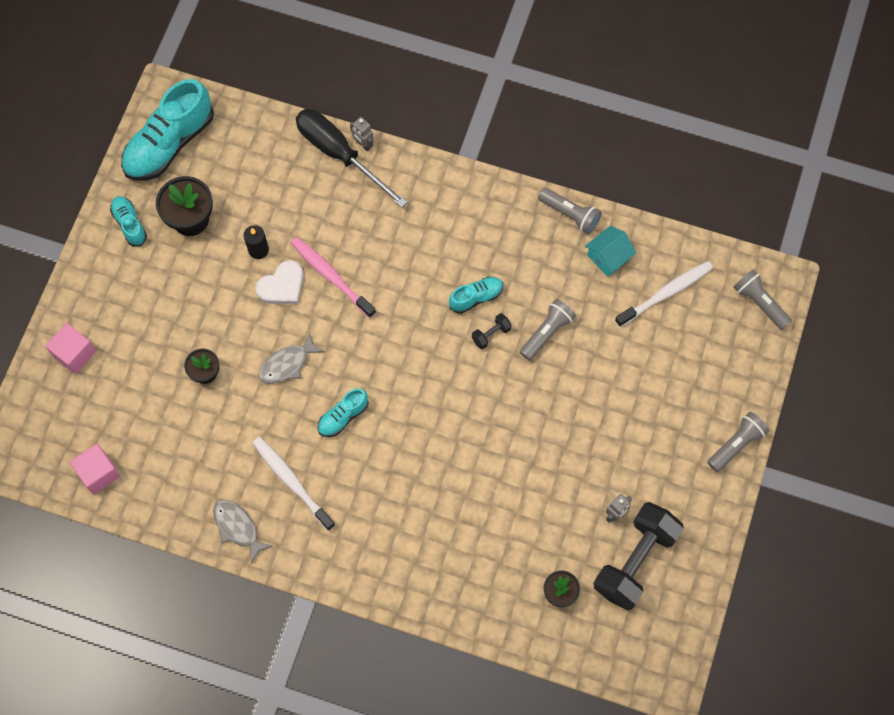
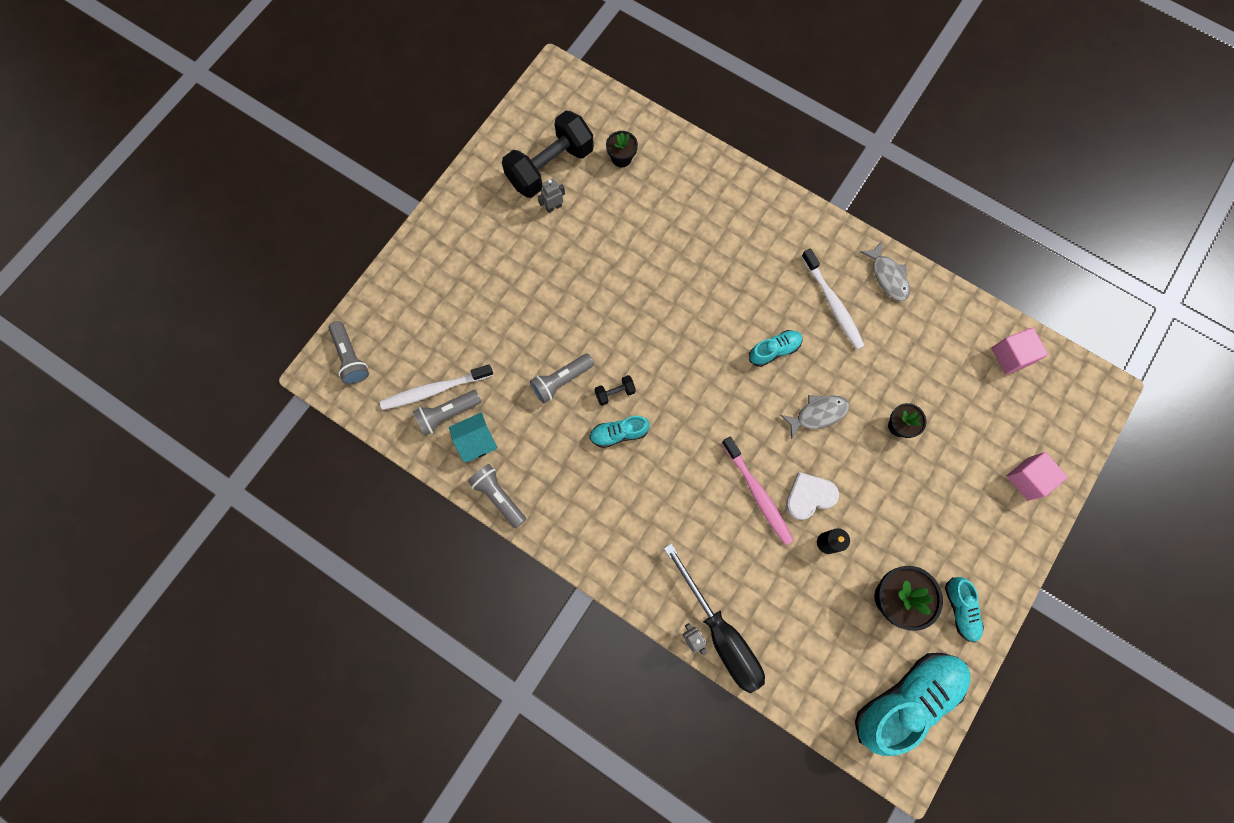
camera: 165 degrees left, 5 degrees up
grey flashlight [707,412,769,472] -> grey flashlight moved to [413,390,482,436]

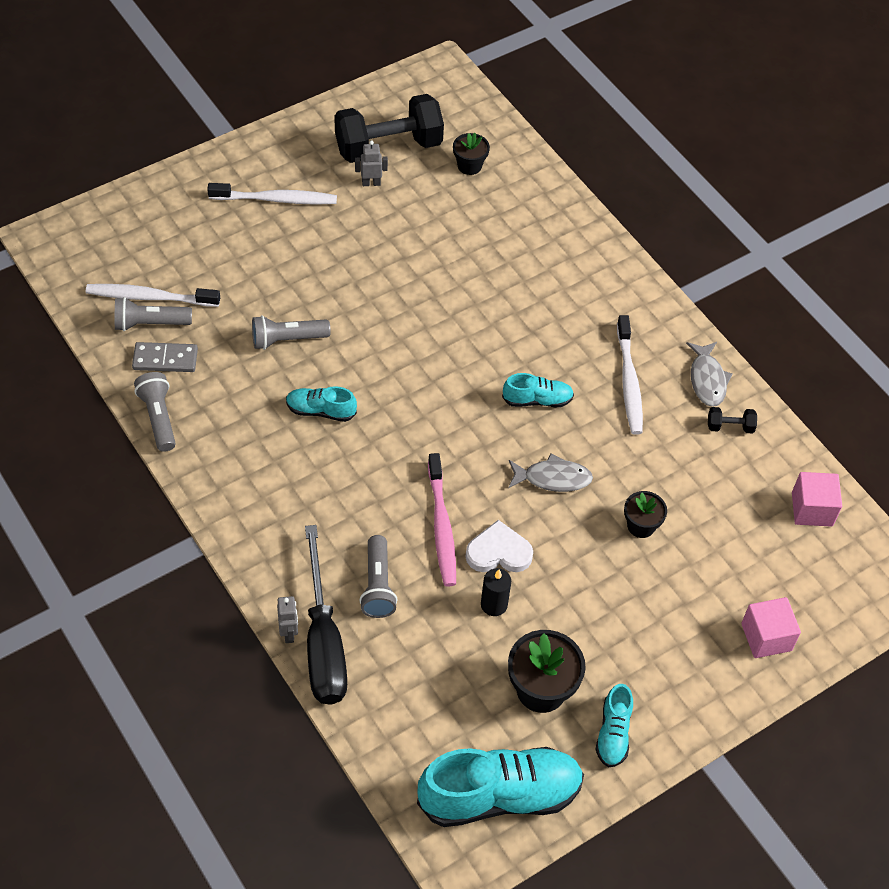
camera: 20 degrees right, 20 degrees down
grey flashlight [328,321,369,384] -> grey flashlight moved to [359,535,398,618]
turquoise house [449,412,497,463] -> grey domino [132,342,198,372]
black dumbbell [595,375,636,406] -> black dumbbell moved to [708,407,757,433]
none -> white toothbrush [207,183,337,205]

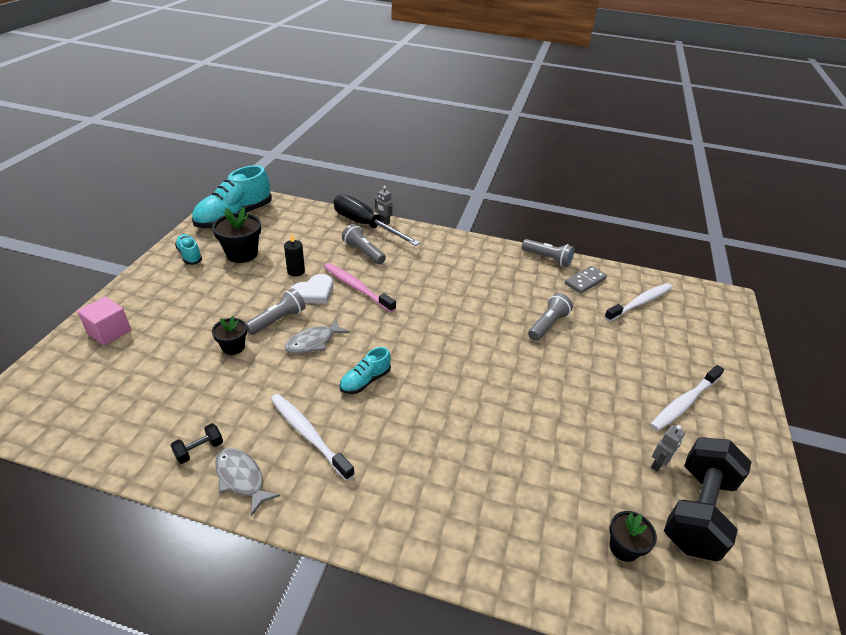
camera: 140 degrees right, 15 degrees down
grey flashlight [115,297,192,331] -> grey flashlight moved to [246,289,306,335]
turquoise shoe [286,386,357,422] -> none
pink cube [792,472,842,527] -> none

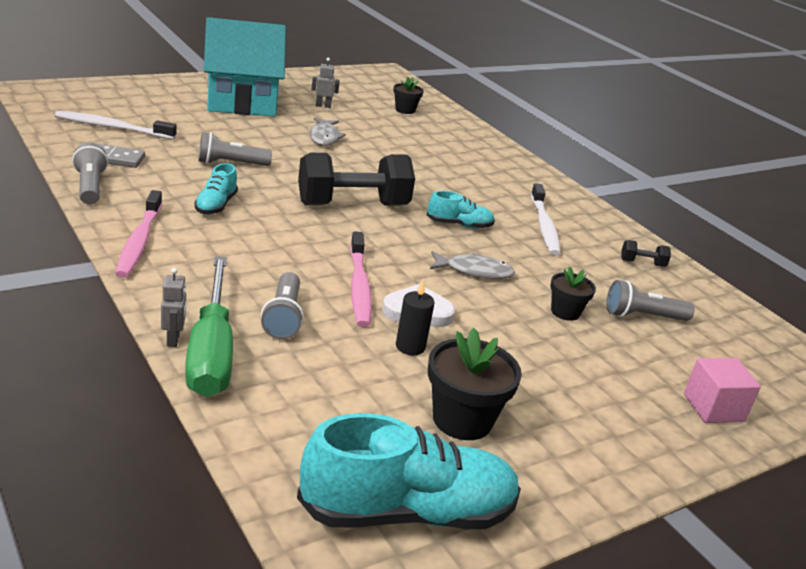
camera: 140 degrees left, 10 degrees down
turquoise shoe [175,234,202,265] -> turquoise shoe moved to [195,163,238,214]
grey fish [215,448,280,516] -> grey fish moved to [310,117,346,146]
grey flashlight [246,289,306,335] -> grey flashlight moved to [606,280,695,321]
black screwdriver [333,194,420,246] -> green screwdriver [185,256,233,397]
white toothbrush [650,365,724,431] -> turquoise house [204,17,286,117]
black dumbbell [664,437,752,561] -> black dumbbell moved to [298,153,415,205]
none -> pink toothbrush [115,190,162,278]

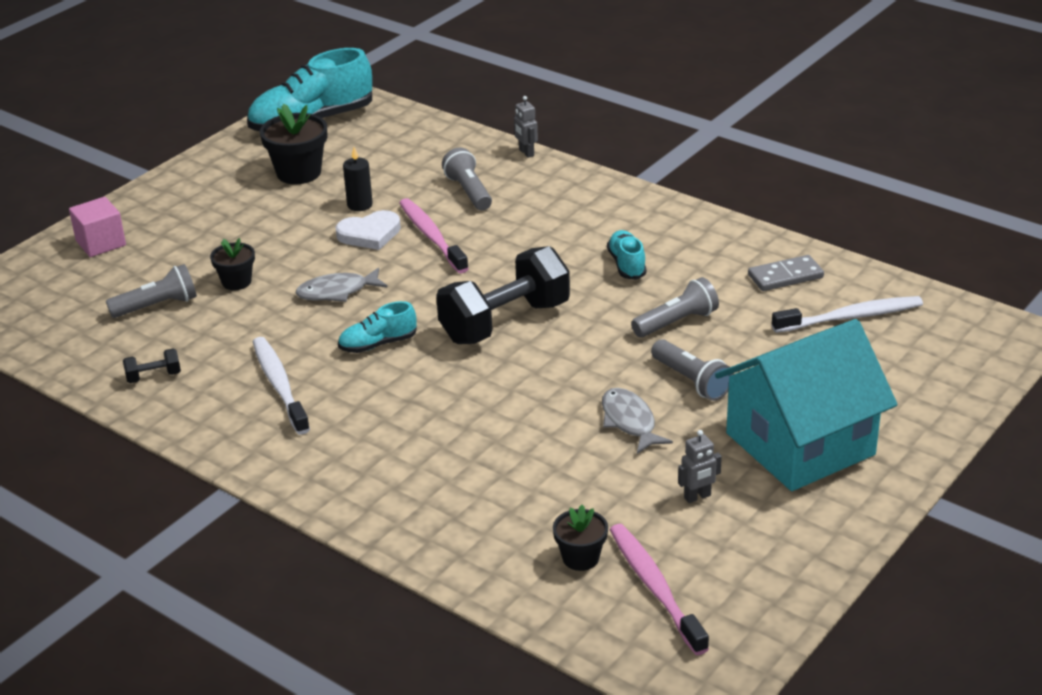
camera: 165 degrees right, 5 degrees up
grey flashlight [72,143,108,205] -> grey flashlight moved to [651,339,734,401]
pink toothbrush [115,190,162,278] -> pink toothbrush moved to [610,524,709,655]
green screwdriver [185,256,233,397] -> none

